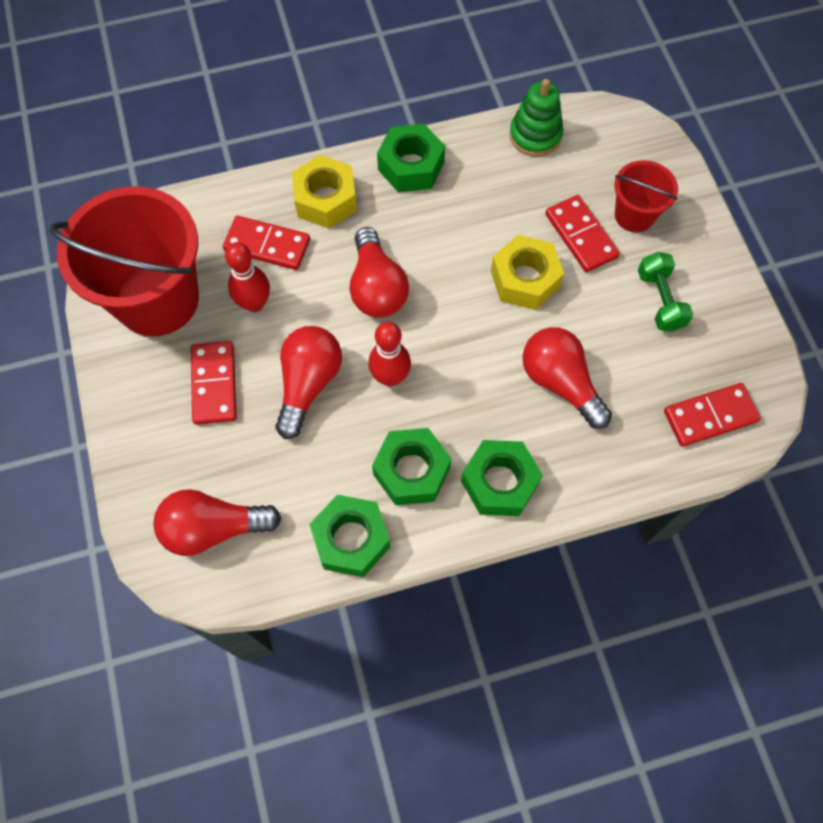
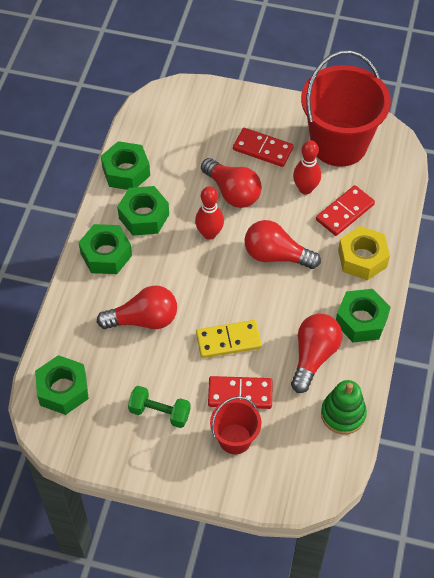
camera: 120 degrees right, 10 degrees down
red light bulb [153,489,281,556] -> red light bulb moved to [291,314,342,393]
yellow nut [491,235,564,310] -> yellow domino [196,320,262,358]
red domino [664,383,761,447] -> green nut [35,355,89,415]

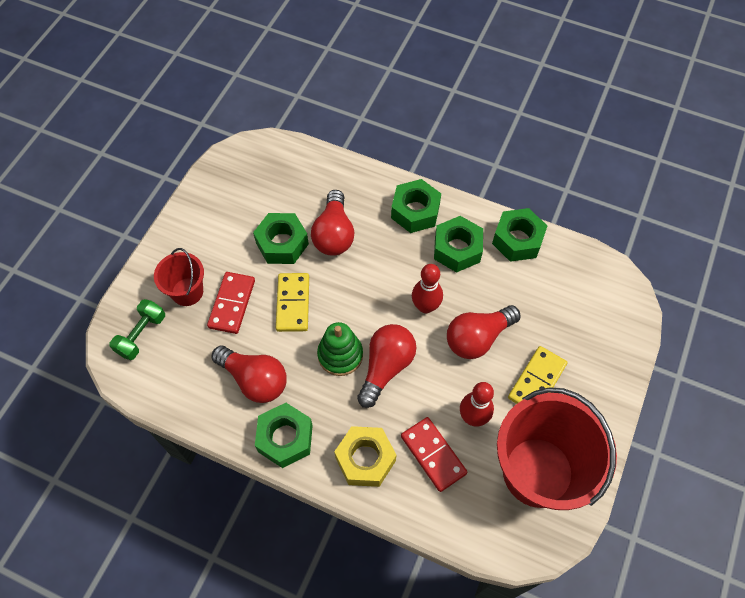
camera: 100 degrees right, 5 degrees up
green nut [35,355,89,415] -> green nut moved to [253,213,309,264]
green dumbbell [128,386,191,428] -> green dumbbell moved to [109,299,165,360]
red domino [233,128,294,167] -> yellow domino [508,346,567,404]
green stacking toy [321,380,367,434] -> green stacking toy moved to [317,322,363,376]

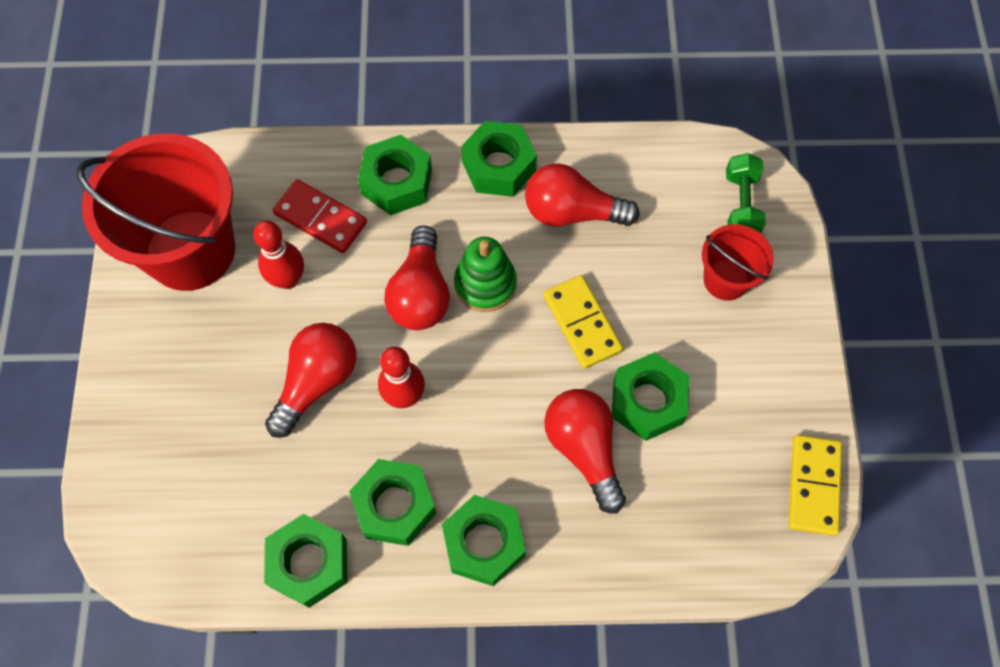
camera: 155 degrees right, 5 degrees up
red domino [207,272,255,334] -> none
yellow nut [334,426,396,487] -> green nut [358,135,432,215]
yellow domino [508,346,567,404] -> yellow domino moved to [788,435,842,536]

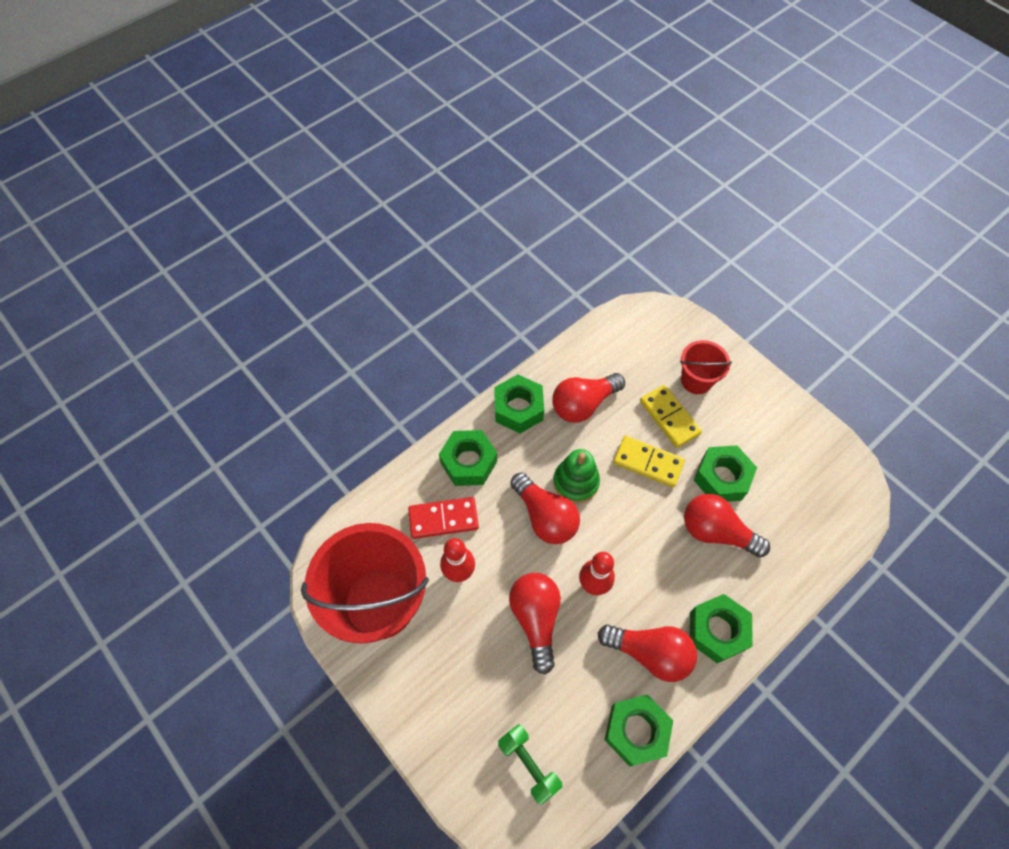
camera: 40 degrees left, 5 degrees down
green nut [349,459,436,546] -> red light bulb [598,624,697,682]
green dumbbell [726,153,766,233] -> green dumbbell moved to [498,724,562,805]
yellow domino [788,435,842,536] -> yellow domino moved to [640,385,702,448]

